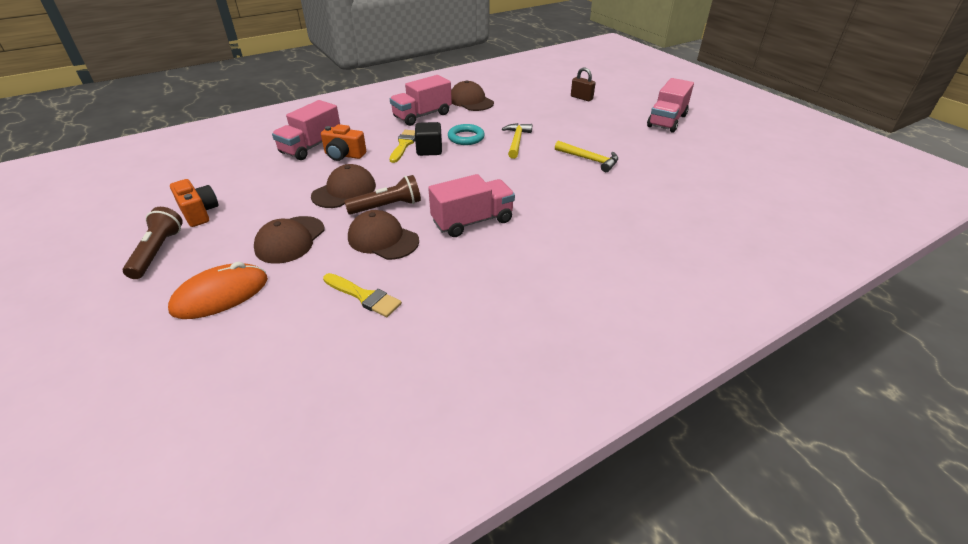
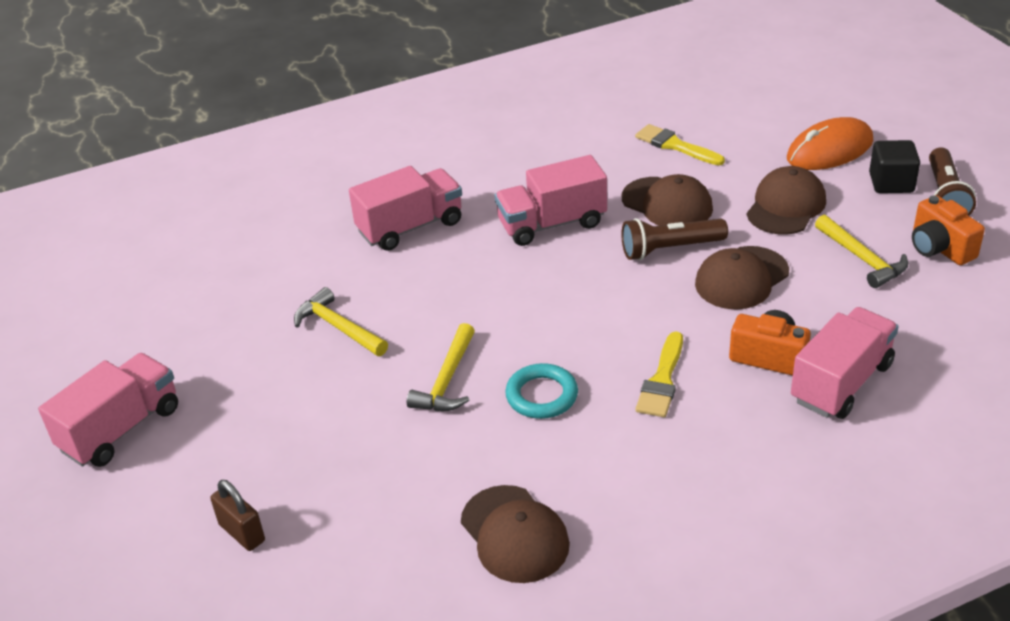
camera: 170 degrees left, 0 degrees up
pink truck [390,75,452,126] -> pink truck moved to [349,166,462,251]
black cube [415,122,442,156] -> black cube moved to [869,140,920,193]
none -> yellow hammer [815,215,908,288]

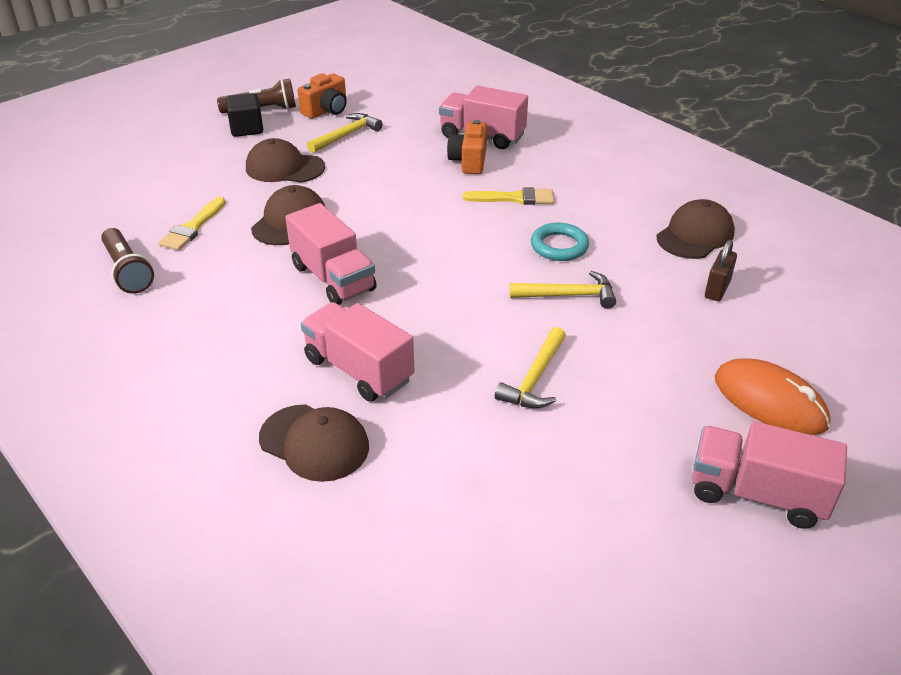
camera: 110 degrees left, 0 degrees up
brown padlock [210,480,265,551] -> brown padlock moved to [705,240,737,301]
brown flashlight [621,218,728,260] -> brown flashlight moved to [101,228,154,294]
brown cap [695,246,789,310] -> brown cap moved to [259,404,369,482]
orange mouse [787,117,873,170] -> orange mouse moved to [715,358,831,435]

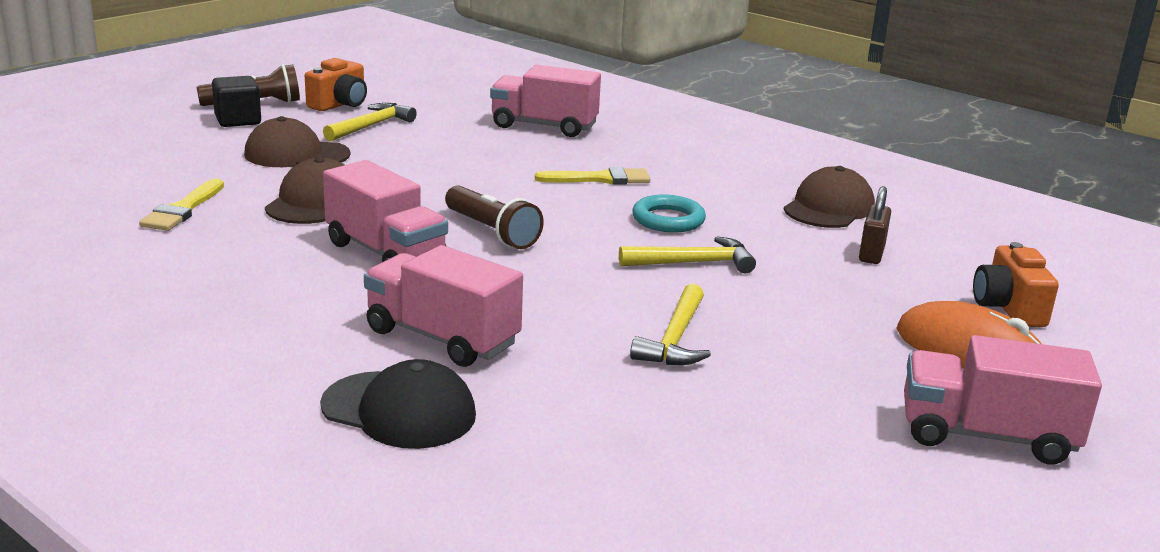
camera: 10 degrees left, 15 degrees down
brown flashlight [101,228,154,294] -> brown flashlight moved to [445,185,544,249]
brown cap [259,404,369,482] -> black cap [320,359,476,449]
orange camera [447,120,487,174] -> orange camera moved to [973,242,1059,327]

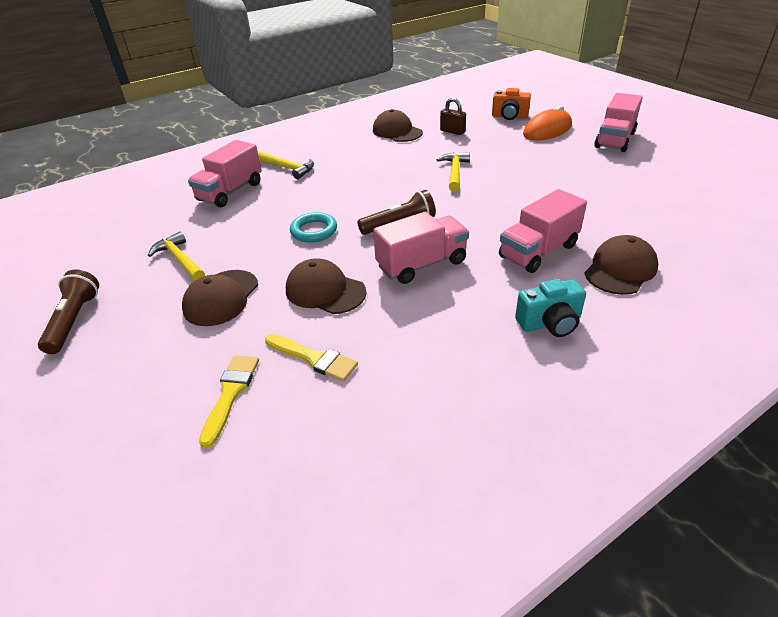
camera: 70 degrees left, 15 degrees up
black cube [212,76,261,127] -> none
orange camera [305,58,367,111] -> none
black cap [320,359,476,449] -> brown cap [584,235,658,295]
yellow brush [535,167,650,184] -> yellow brush moved to [199,355,259,448]
yellow hammer [630,284,711,365] -> yellow hammer moved to [258,152,314,179]
turquoise ring [632,195,706,232] -> turquoise ring moved to [290,212,337,243]
none -> turquoise camera [515,279,586,337]

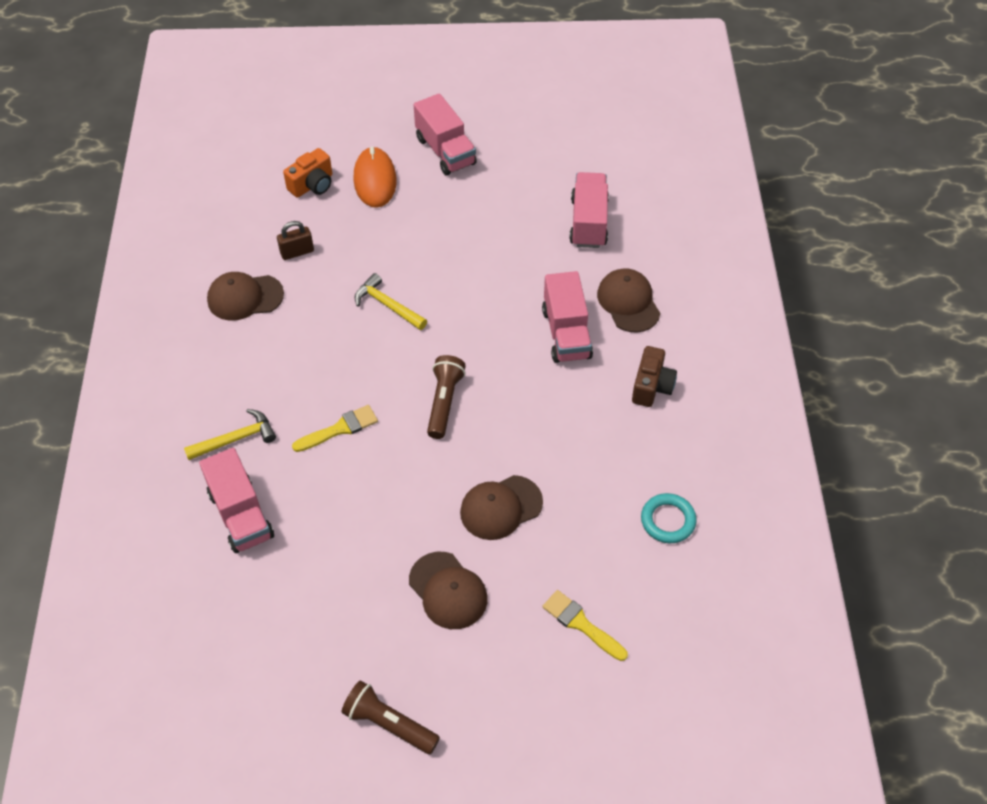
camera: 60 degrees left, 15 degrees up
yellow hammer [148,231,205,281] -> none
yellow brush [265,334,358,382] -> yellow brush moved to [292,405,378,452]
turquoise ring [290,212,337,243] -> turquoise ring moved to [641,493,697,543]
pink truck [373,211,469,284] -> pink truck moved to [569,172,609,248]
turquoise camera [515,279,586,337] -> brown camera [632,346,677,407]

